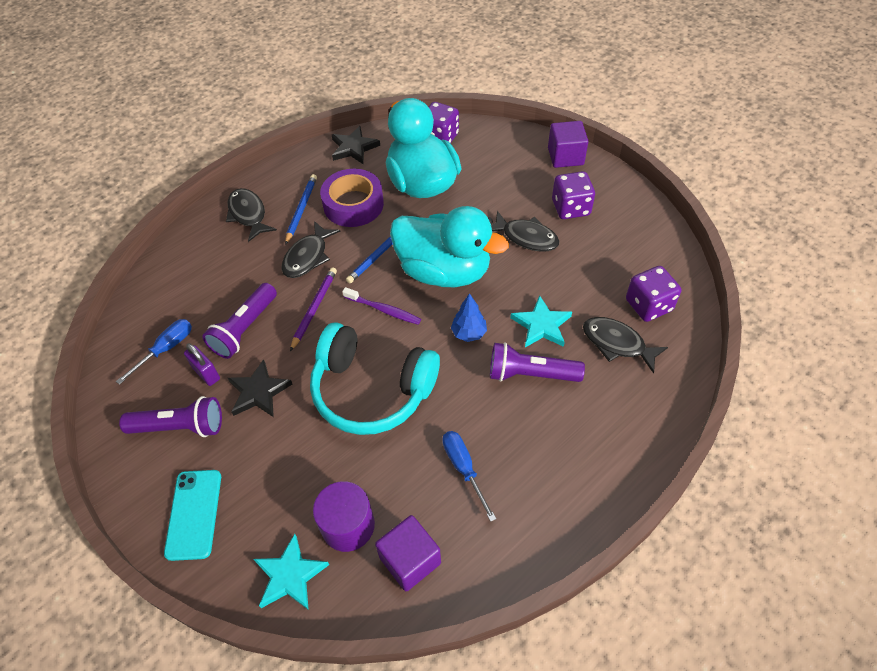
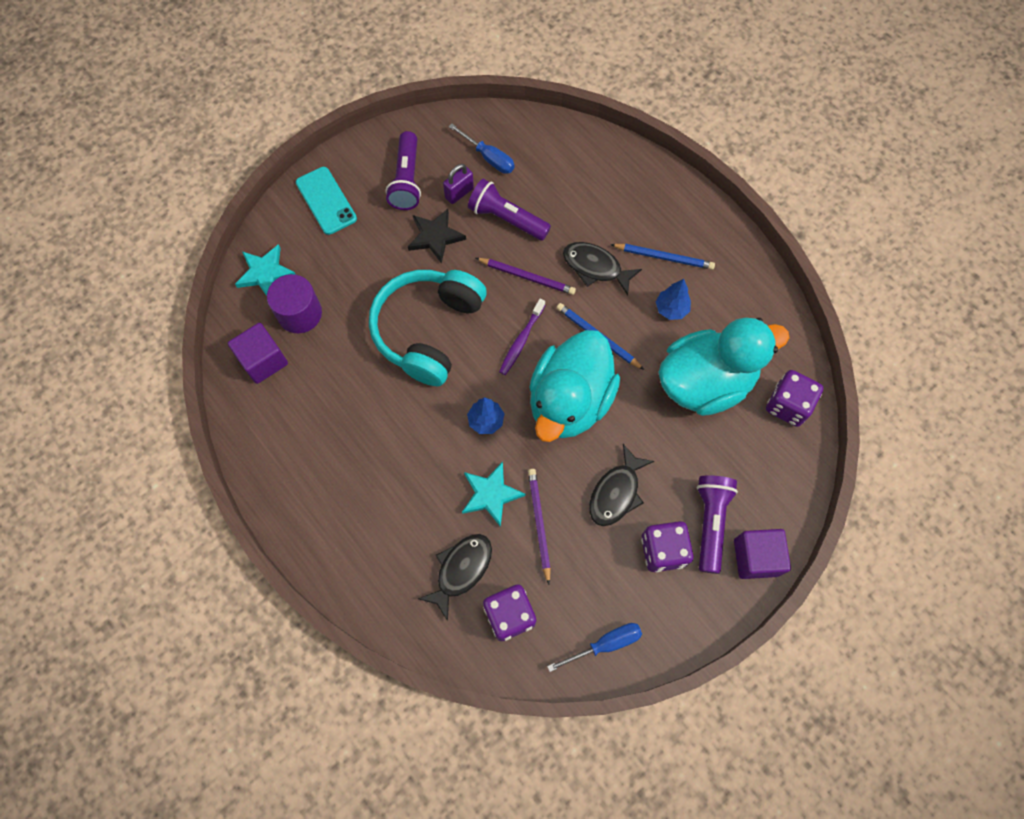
camera: 90 degrees right, 15 degrees up
turquoise phone [164,470,221,561] -> turquoise phone turned 60 degrees clockwise [296,167,357,235]
black fish [226,188,277,242] -> none
purple tape [320,169,384,227] -> blue tree [656,279,691,320]
black star [332,126,380,164] -> none
blue screwdriver [442,431,496,522] -> blue screwdriver moved to [547,623,642,672]
purple flashlight [490,342,585,382] -> purple flashlight moved to [697,475,738,574]
none -> purple pencil [528,469,551,584]

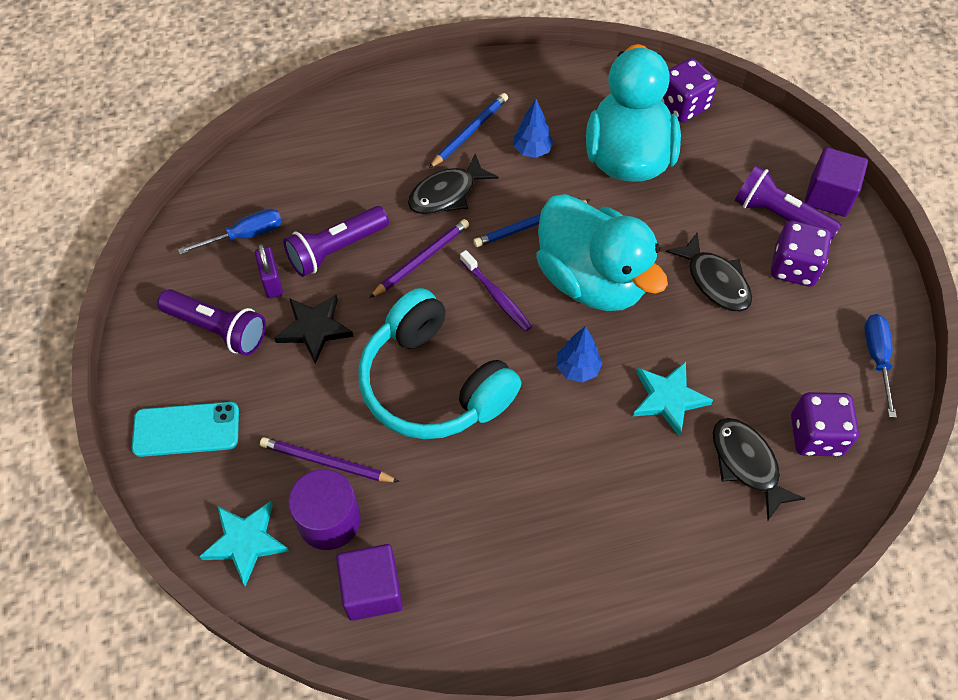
camera: 65 degrees left, 10 degrees down
purple pencil [528,469,551,584] -> purple pencil moved to [260,437,400,482]

